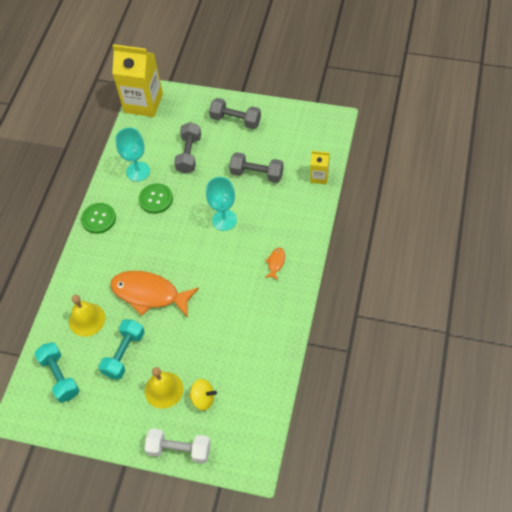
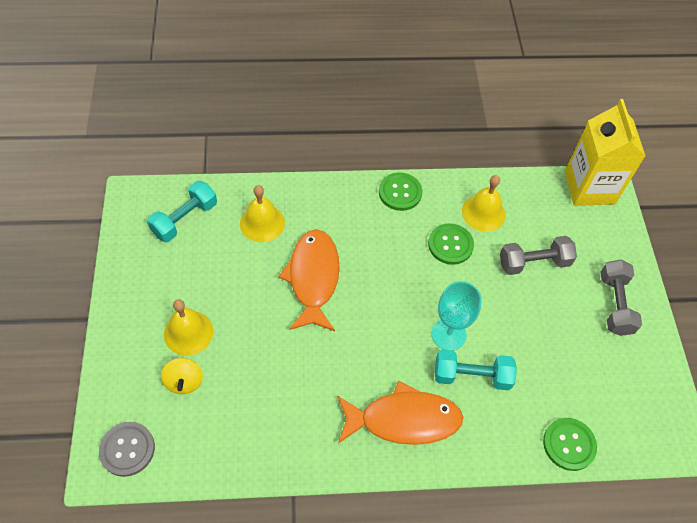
camera: 65 degrees right, 0 degrees up
turquoise dumbbell [99,319,145,380] -> turquoise dumbbell moved to [435,349,517,390]
turquoise goblet [115,127,150,181] -> yellow bell [462,175,506,232]
white dumbbell [144,428,211,464] -> none
grey dumbbell [229,152,284,183] -> none
orange fish [264,248,285,280] -> orange fish [337,380,463,445], size x2.36
yellow carton [310,151,330,184] -> green button [543,418,597,471]
none -> grey button [99,422,155,477]

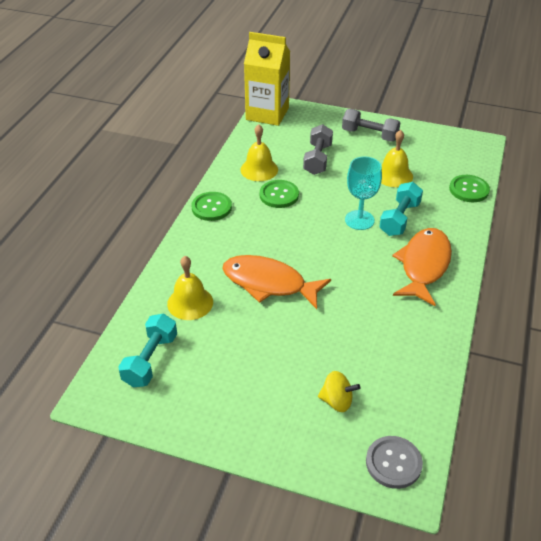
camera: 65 degrees left, 15 degrees down
turquoise dumbbell [147,181,217,242] -> turquoise dumbbell turned 45 degrees clockwise [118,314,177,387]
yellow bell [164,299,213,356] -> yellow bell moved to [381,130,413,187]

